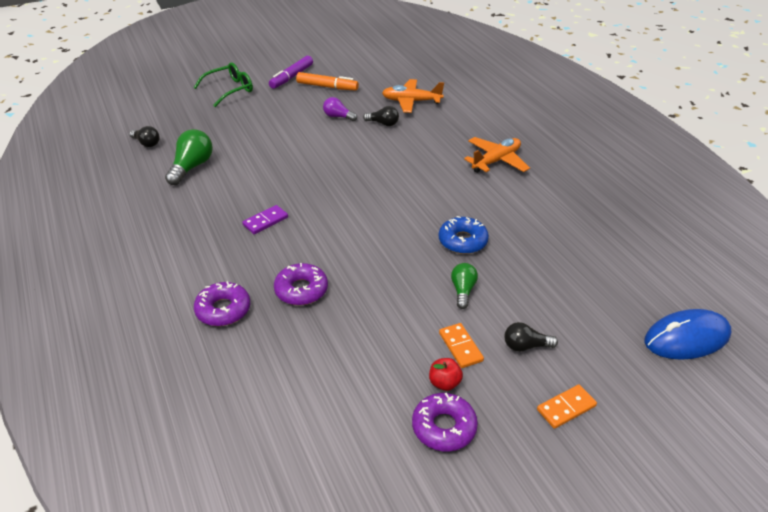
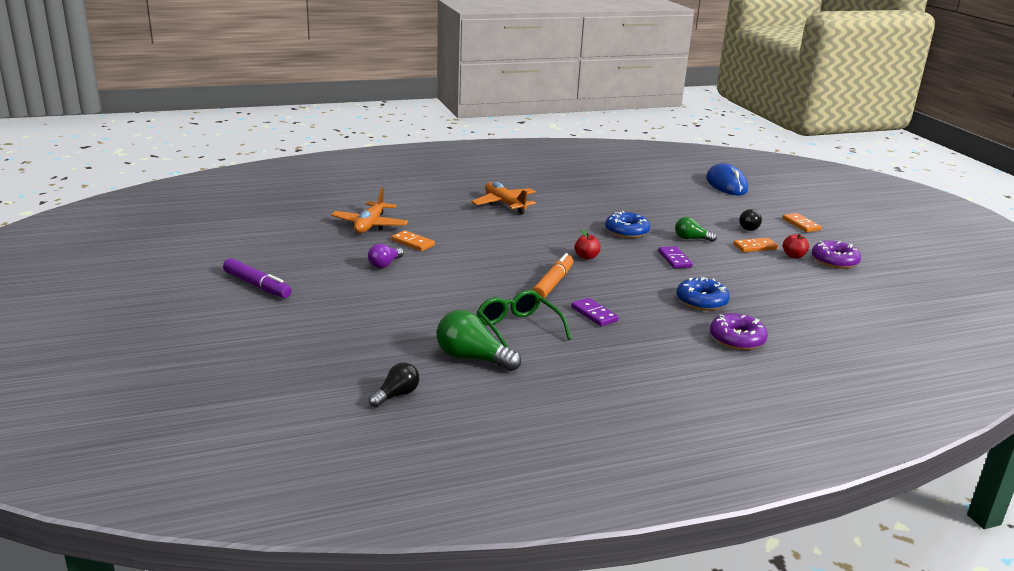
camera: 85 degrees left, 15 degrees down
green glasses [193,62,253,107] -> green glasses moved to [477,290,572,349]
purple donut [274,263,328,305] -> blue donut [677,277,730,311]
orange marker [296,72,359,91] -> orange marker moved to [532,253,573,298]
black light bulb [363,106,399,126] -> orange domino [391,230,435,251]
none -> red apple [575,229,601,260]
none -> purple domino [658,246,693,269]

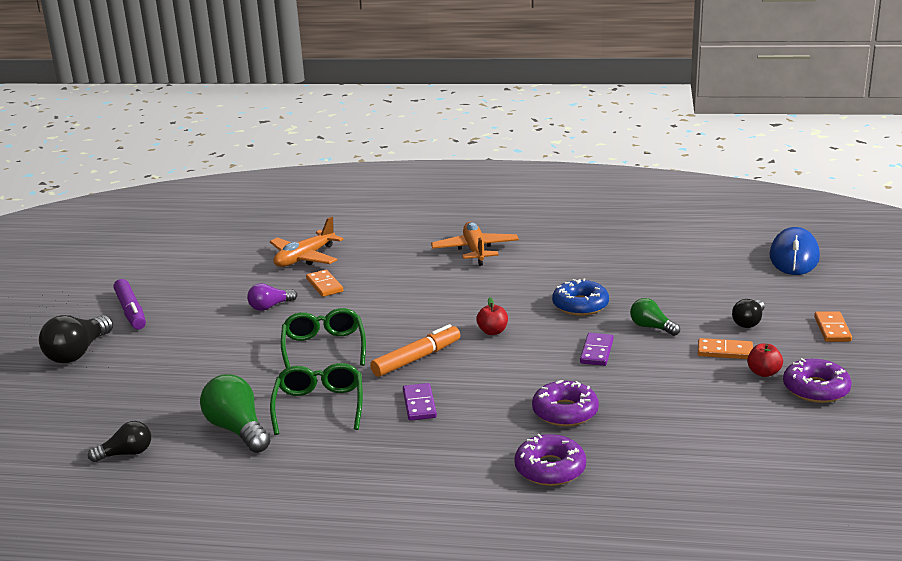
camera: 30 degrees right, 0 degrees up
blue donut [677,277,730,311] -> purple donut [532,380,599,426]
none -> black light bulb [39,315,113,363]
none -> green glasses [281,308,366,368]

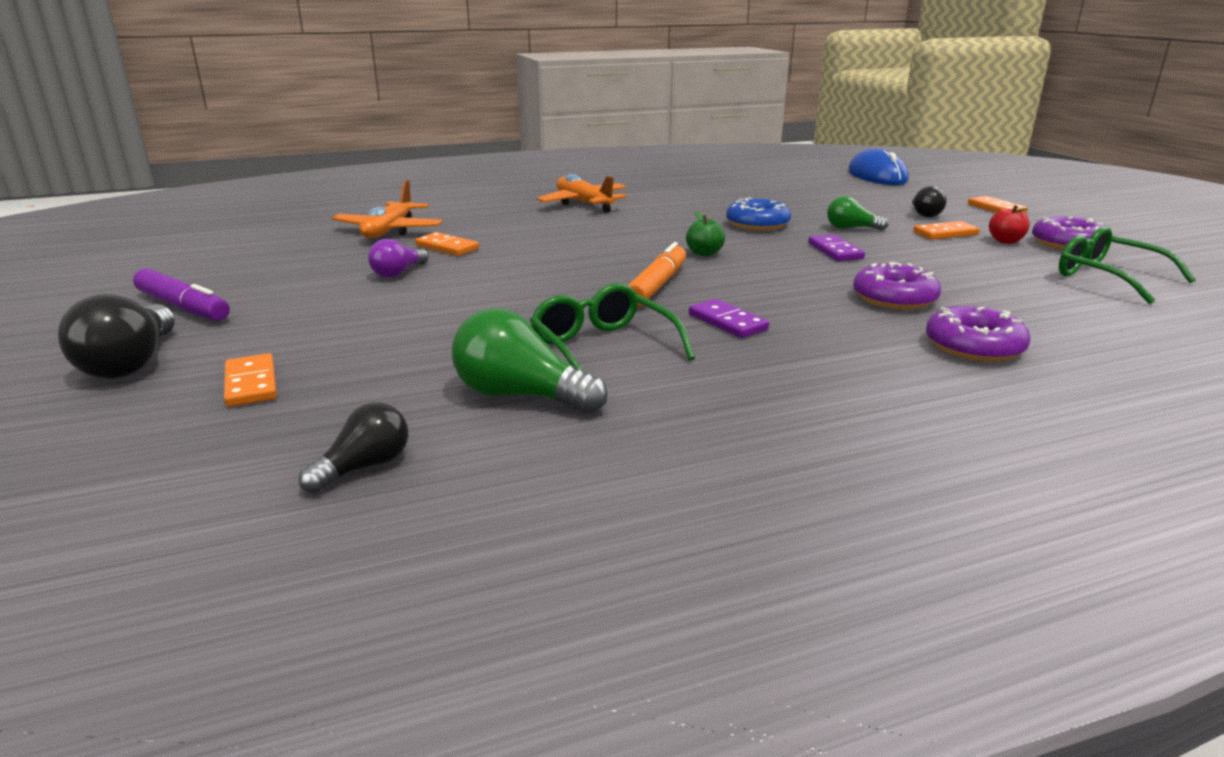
camera: 30 degrees left, 0 degrees up
green glasses [281,308,366,368] -> green glasses moved to [1059,226,1196,304]
red apple [476,297,508,335] -> green apple [686,211,725,256]
none -> orange domino [224,353,277,407]

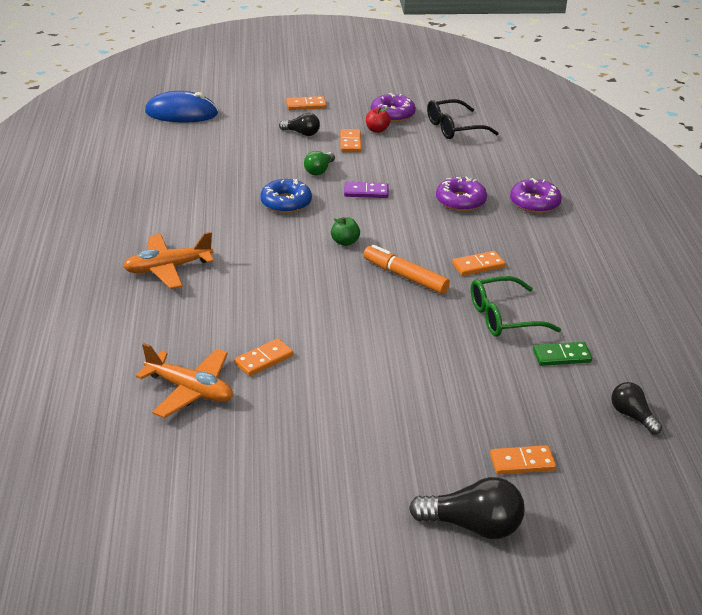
camera: 75 degrees left, 10 degrees up
purple marker [133,268,230,321] -> none
purple light bulb [368,239,429,278] -> none
green light bulb [451,308,607,414] -> green domino [533,342,592,366]
purple domino [689,299,769,338] -> orange domino [452,251,505,276]
green glasses [1059,226,1196,304] -> black glasses [427,99,499,139]

